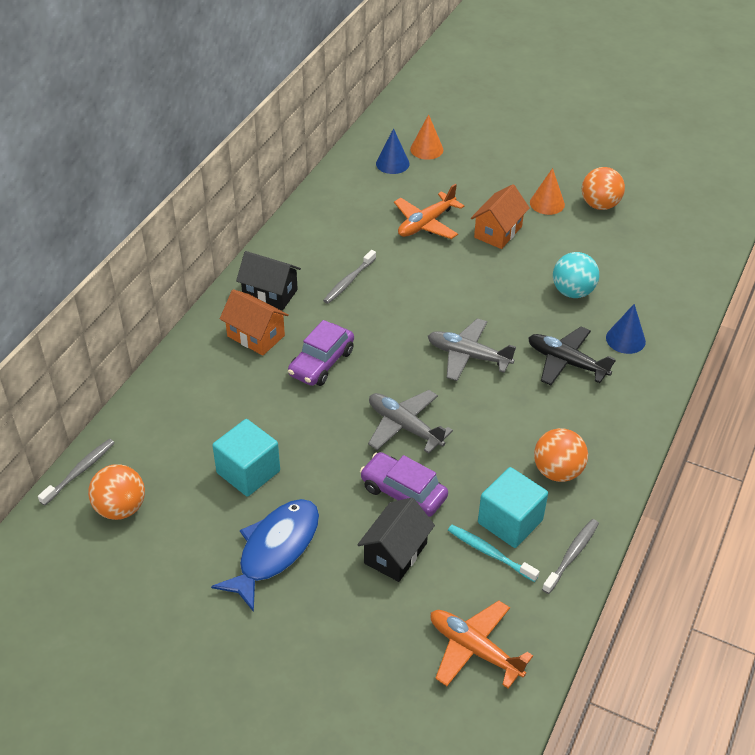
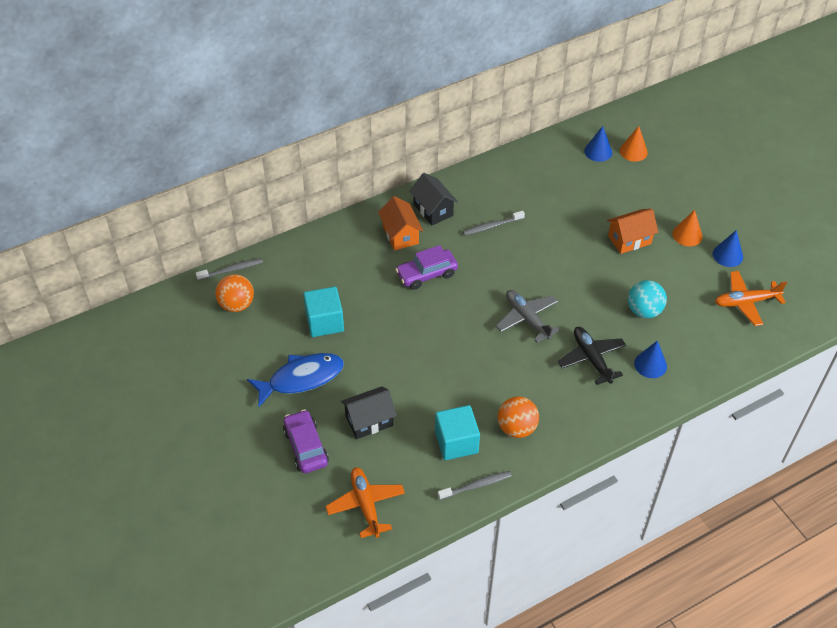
camera: 35 degrees right, 5 degrees up
purple car [360,452,448,517] -> purple car moved to [283,409,329,473]
grey plane [368,390,453,454] -> none
orange plane [394,184,464,239] -> orange plane moved to [715,271,787,326]
turquoise toothbrush [448,525,540,582] -> none
orange ball [582,167,625,210] -> blue cone [713,230,743,267]

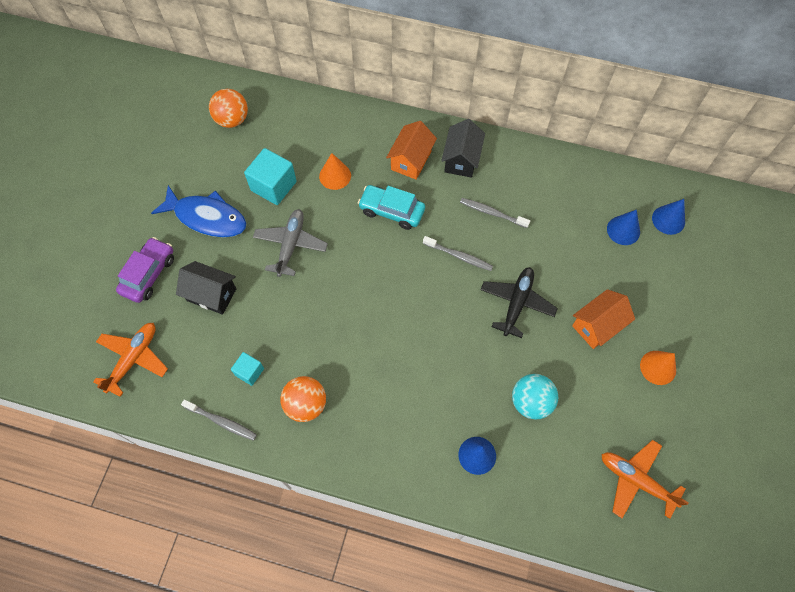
camera: 45 degrees right, 15 degrees up
grey toothbrush [196,258,263,281] -> grey toothbrush moved to [423,236,493,271]
purple car [395,245,458,290] -> turquoise car [358,185,425,230]
turquoise cube [435,405,480,460] -> turquoise cube [231,352,264,386], size x0.57
grey plane [496,290,560,343] -> grey plane moved to [253,209,328,277]
black plane [558,327,626,385] -> black plane moved to [480,267,558,338]
orange house [607,209,658,254] -> orange house turned 60 degrees counterclockwise [572,289,635,349]
orange cone [620,126,648,162] -> orange cone moved to [319,153,351,190]
blue cone [713,230,743,267] -> blue cone moved to [607,210,640,245]

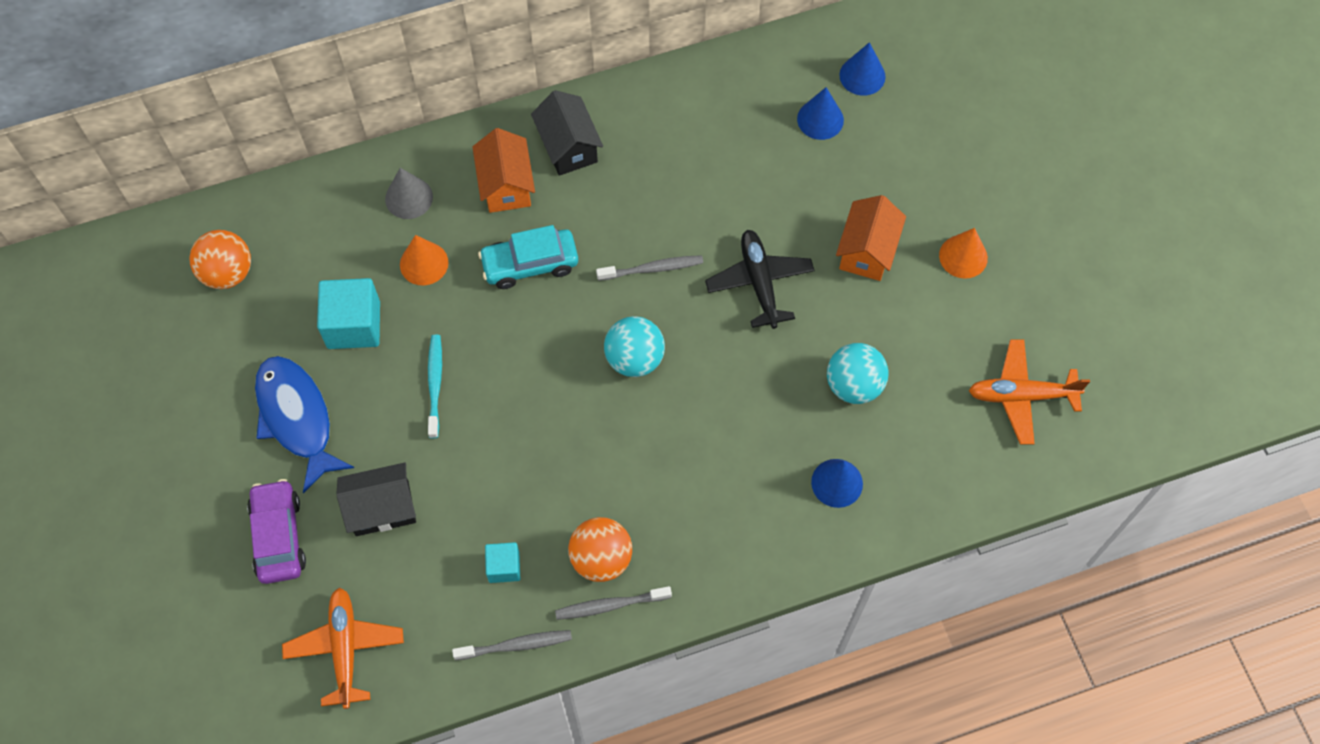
camera: 35 degrees left, 0 degrees up
blue fish [151,185,247,237] -> blue fish turned 105 degrees counterclockwise [255,356,354,493]
grey plane [253,209,328,277] -> turquoise toothbrush [428,335,442,439]
grey toothbrush [460,198,530,228] -> grey toothbrush moved to [555,586,672,620]
none -> grey cone [385,168,433,219]
none -> turquoise ball [604,316,665,377]

